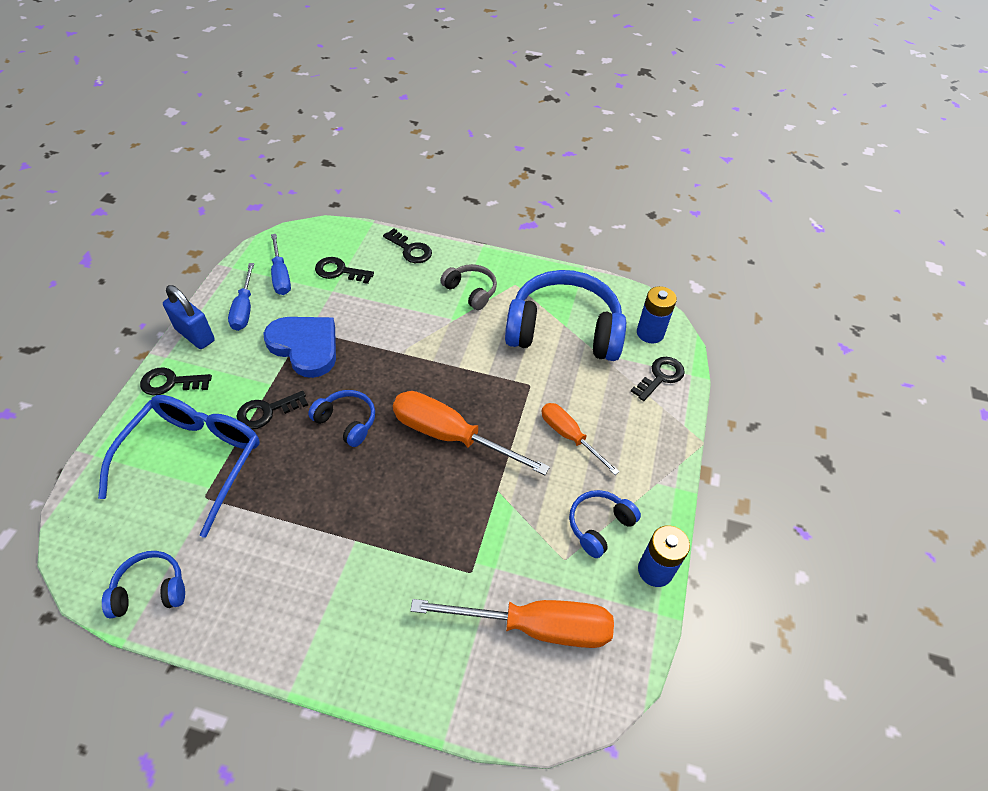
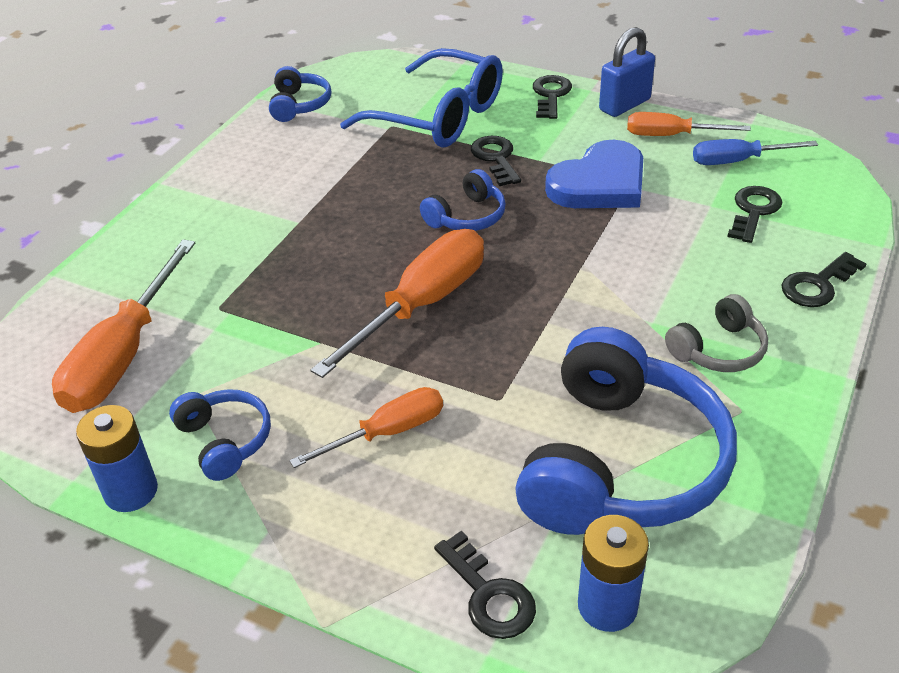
camera: 105 degrees right, 10 degrees down
blue screwdriver [228,263,254,331] -> orange screwdriver [627,112,751,136]

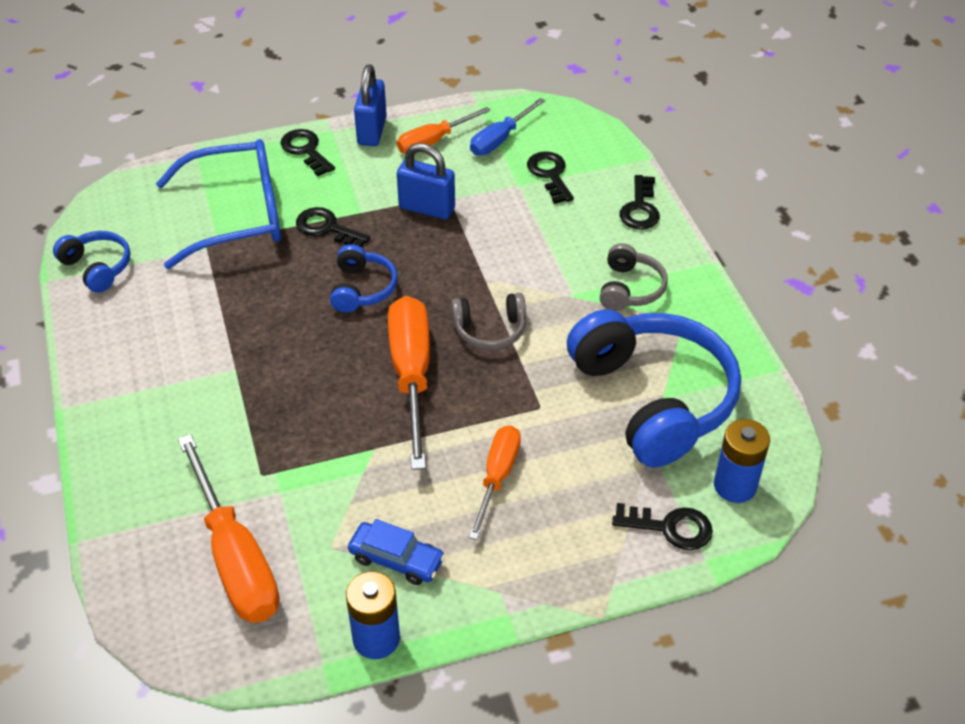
camera: 45 degrees left, 5 degrees up
blue headphones [169,389,271,481] -> blue car [348,519,445,585]
blue heart [545,140,643,208] -> blue padlock [397,143,455,219]
none -> grey headphones [451,293,526,350]

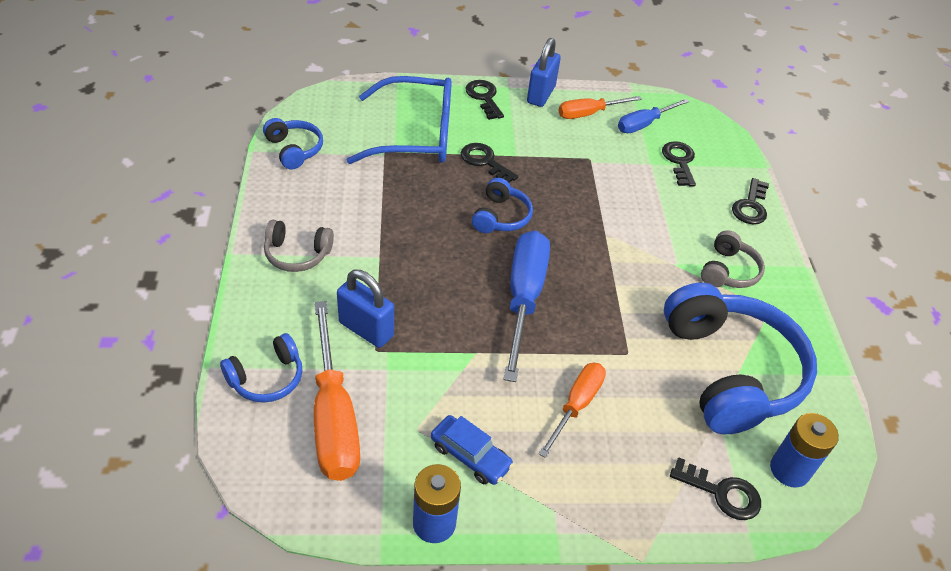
camera: 10 degrees right, 0 degrees up
orange screwdriver [388,296,430,470] -> blue screwdriver [503,230,550,382]
blue padlock [397,143,455,219] -> blue padlock moved to [337,270,394,348]
grey headphones [451,293,526,350] -> grey headphones moved to [264,220,334,272]
none -> blue headphones [220,333,302,403]

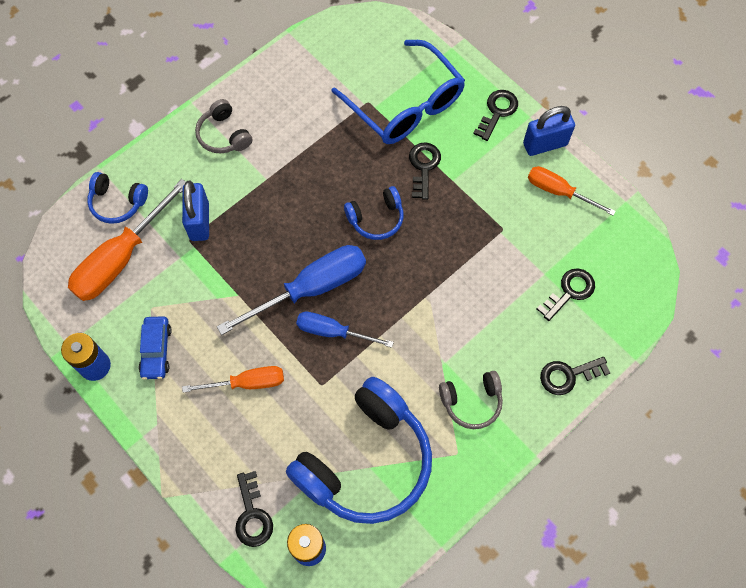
camera: 55 degrees right, 20 degrees up
blue headphones [263,118,323,169] -> none
blue screwdriver [618,99,689,133] -> blue screwdriver moved to [296,312,394,348]

